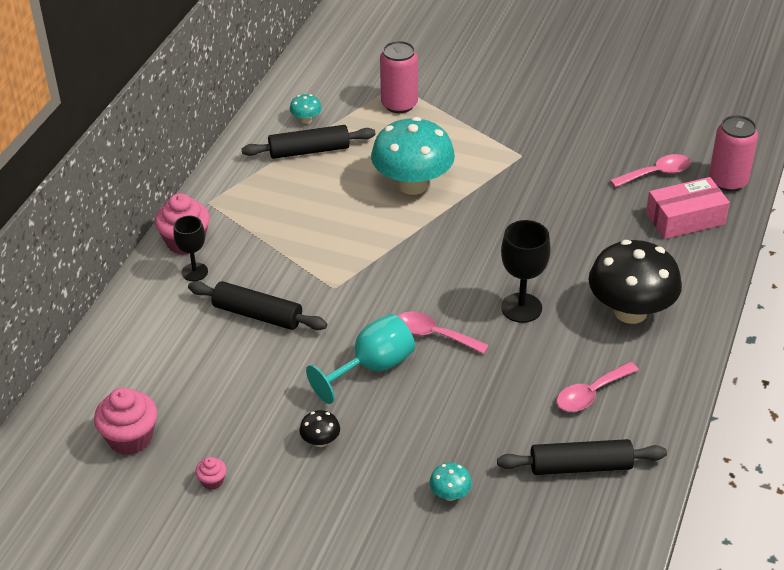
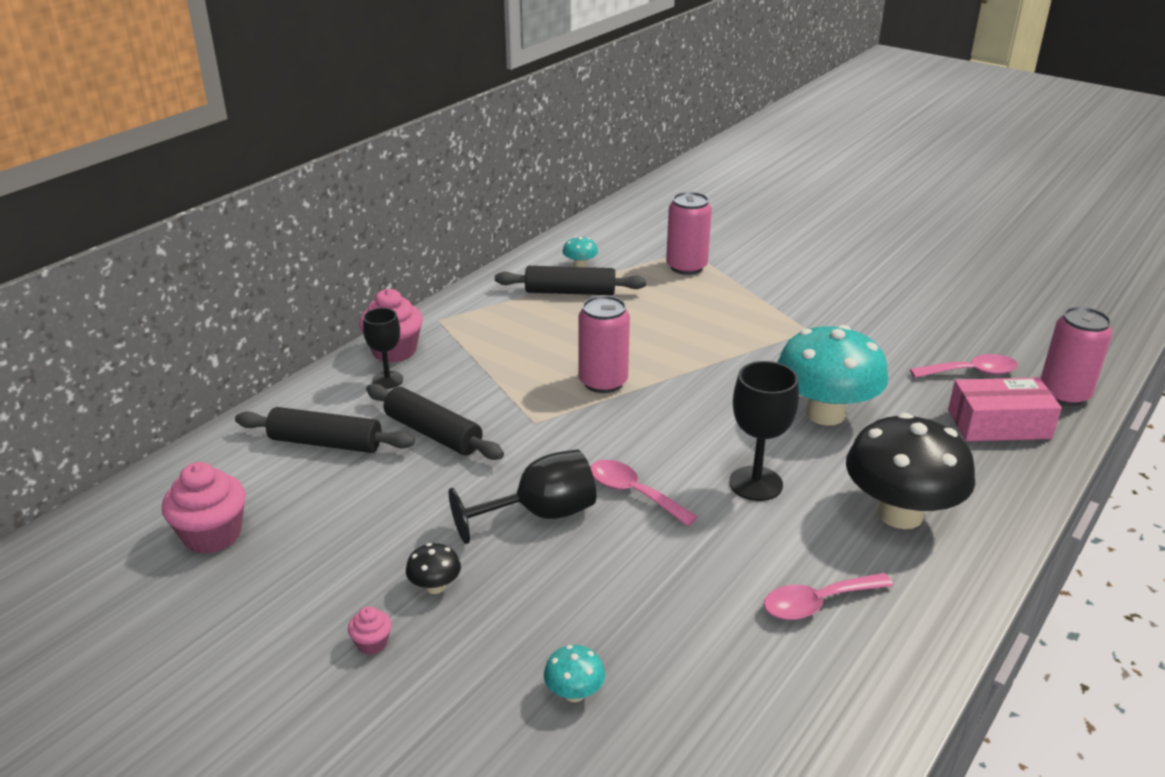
camera: 15 degrees right, 10 degrees down
pink cupcake [195,457,227,490] -> pink cupcake moved to [348,606,392,655]
turquoise goblet [306,314,415,404] -> black goblet [449,449,596,544]
turquoise mushroom [371,117,455,195] -> turquoise mushroom moved to [777,325,888,425]
black rolling pin [497,439,667,475] -> black rolling pin moved to [235,407,415,453]
none -> pink can [578,295,630,393]

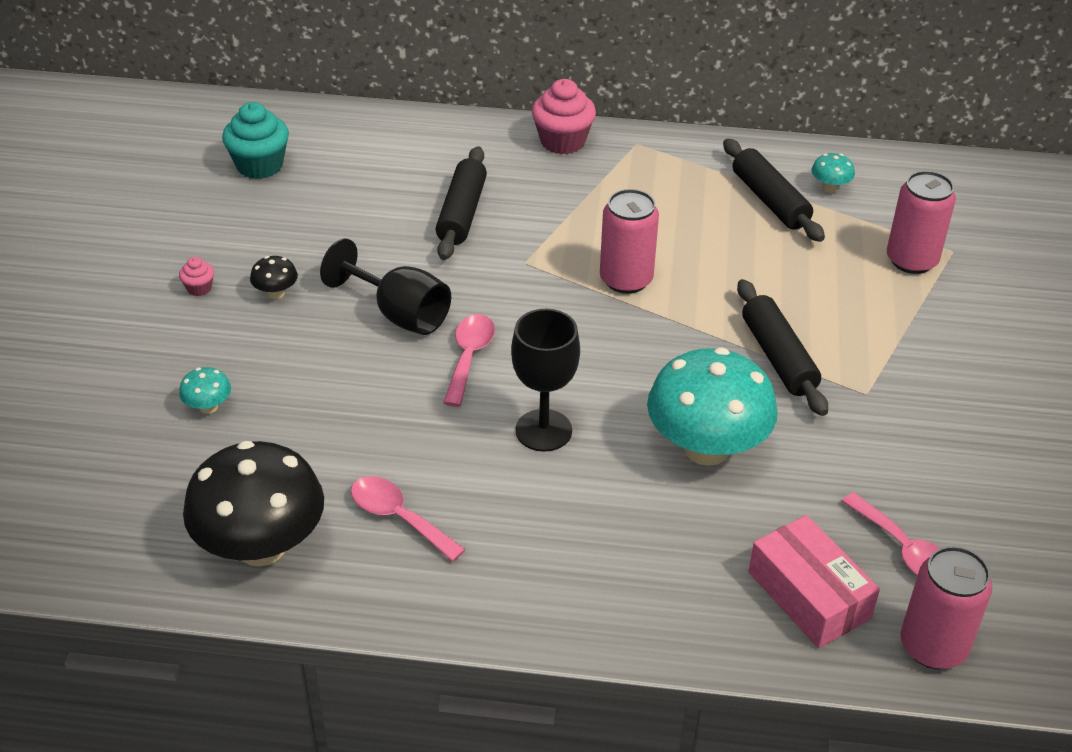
camera: 60 degrees right, 10 degrees up
pink cupcake [162,462,246,554] -> turquoise cupcake [222,102,289,179]
black rolling pin [235,407,415,453] -> black rolling pin moved to [737,279,828,416]
black goblet [363,308,403,389] -> none
black mushroom [846,413,975,529] -> black mushroom moved to [183,441,324,567]

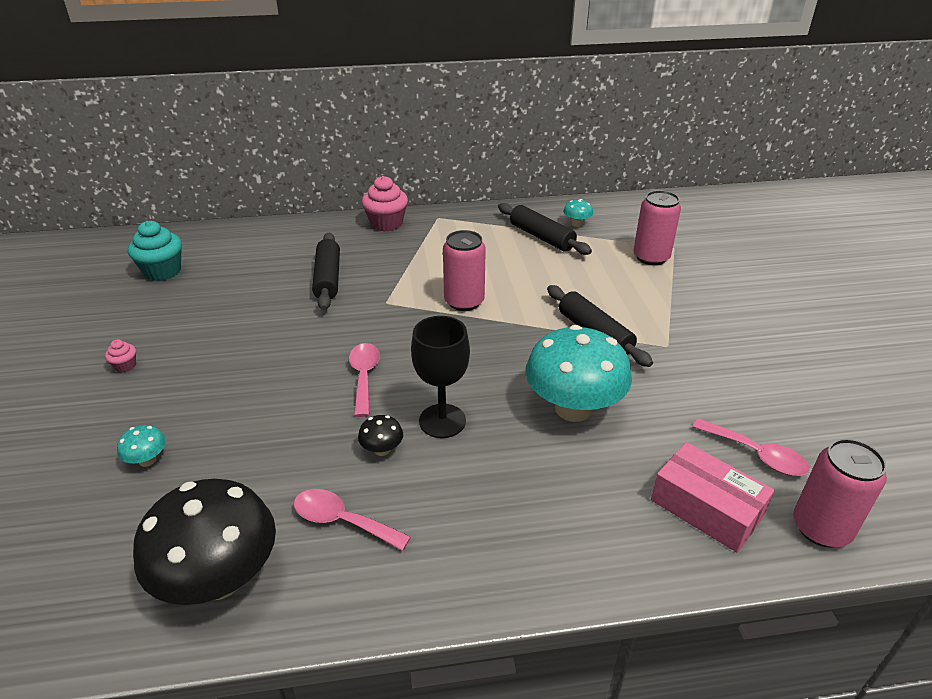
camera: 15 degrees left, 5 degrees down
black mushroom [250,256,298,299] -> black mushroom moved to [358,415,403,456]
black goblet [320,238,451,335] -> none

